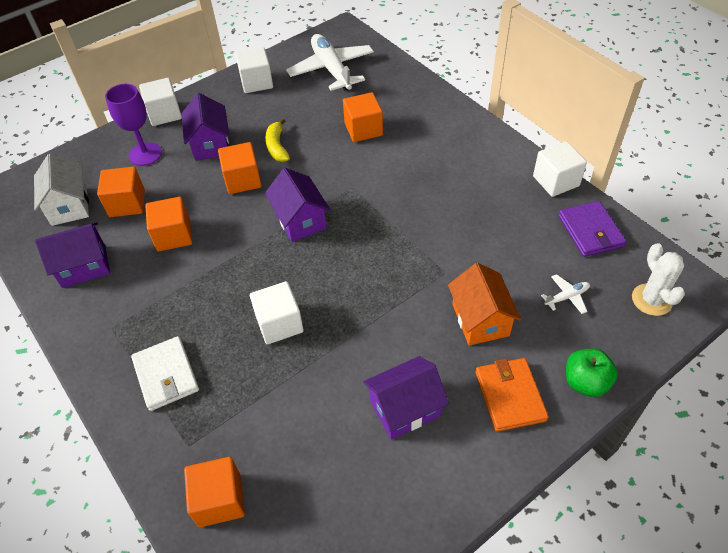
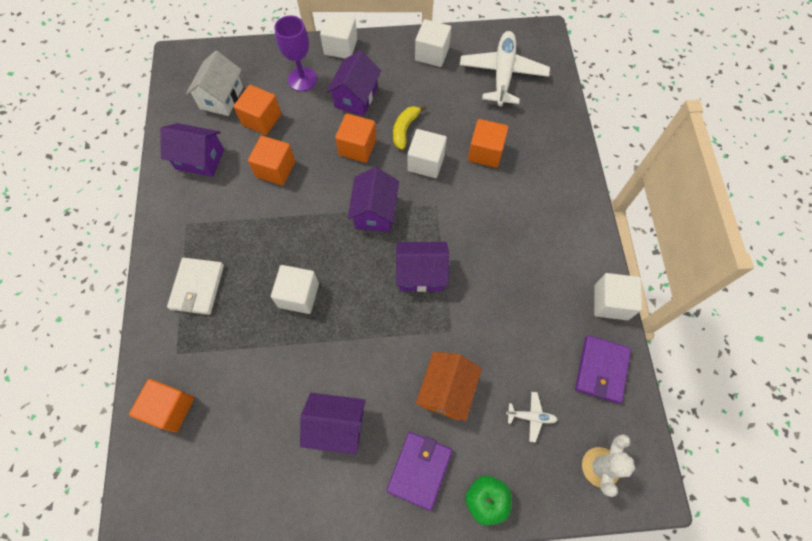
camera: 30 degrees right, 15 degrees up
orange wallet [476,358,549,432] -> purple wallet [387,432,452,511]
none -> purple house [396,242,449,292]
none -> white cube [407,129,447,178]

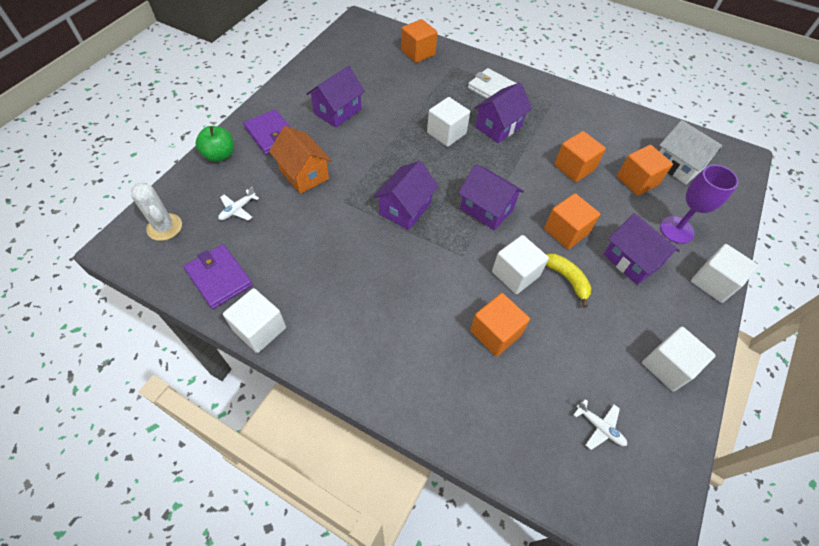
camera: 120 degrees right, 10 degrees down
purple house [160,123,224,177] -> purple house moved to [474,82,532,143]
white plane [460,31,550,106] -> white plane [573,399,627,450], size x0.43

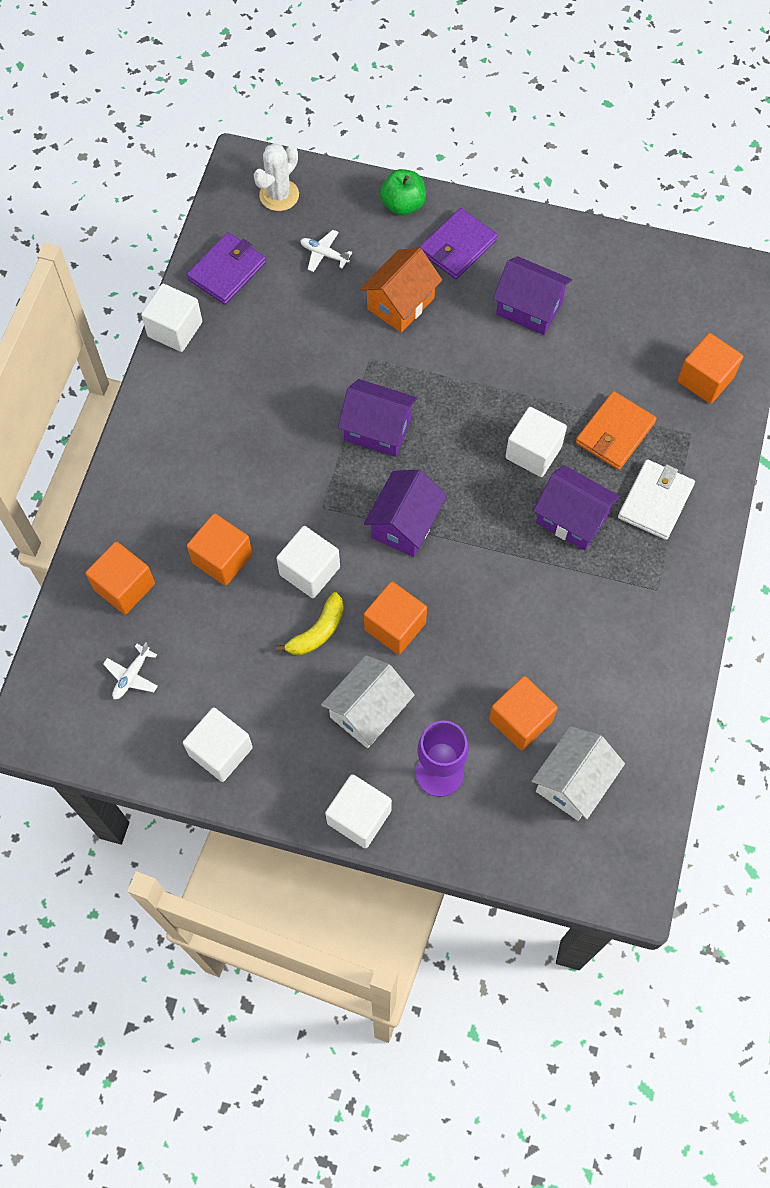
camera: 80 degrees right, 10 degrees up
orange cube [554,131,606,182] -> orange cube moved to [86,542,155,615]
purple house [603,213,680,285] -> white house [321,655,415,748]
none -> orange wallet [576,391,657,470]

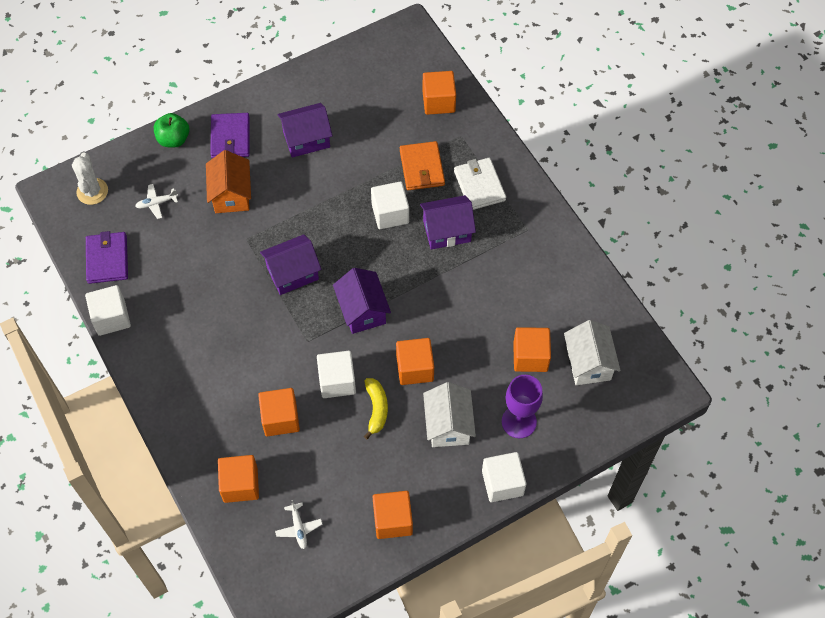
camera: 45 degrees left, 5 degrees down
white cube [183,708,253,782] -> orange cube [373,491,413,539]

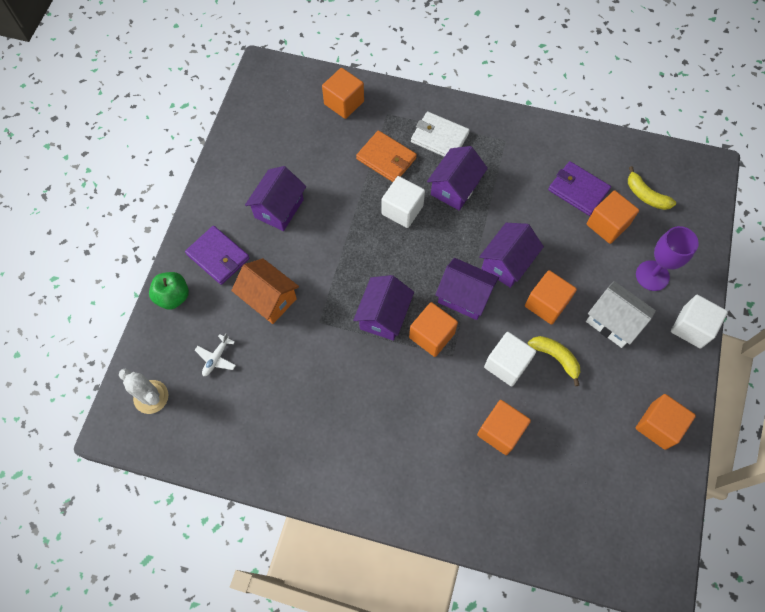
camera: 45 degrees left, 5 degrees up
white cube [85,285,131,336] -> none
purple wallet [86,231,128,284] -> purple wallet moved to [548,161,611,216]
orange cube [218,455,259,503] -> orange cube moved to [409,302,458,357]
white plane [275,500,322,549] -> none
white house [564,320,621,385] -> yellow banana [628,166,676,210]
none -> purple house [479,223,544,288]

